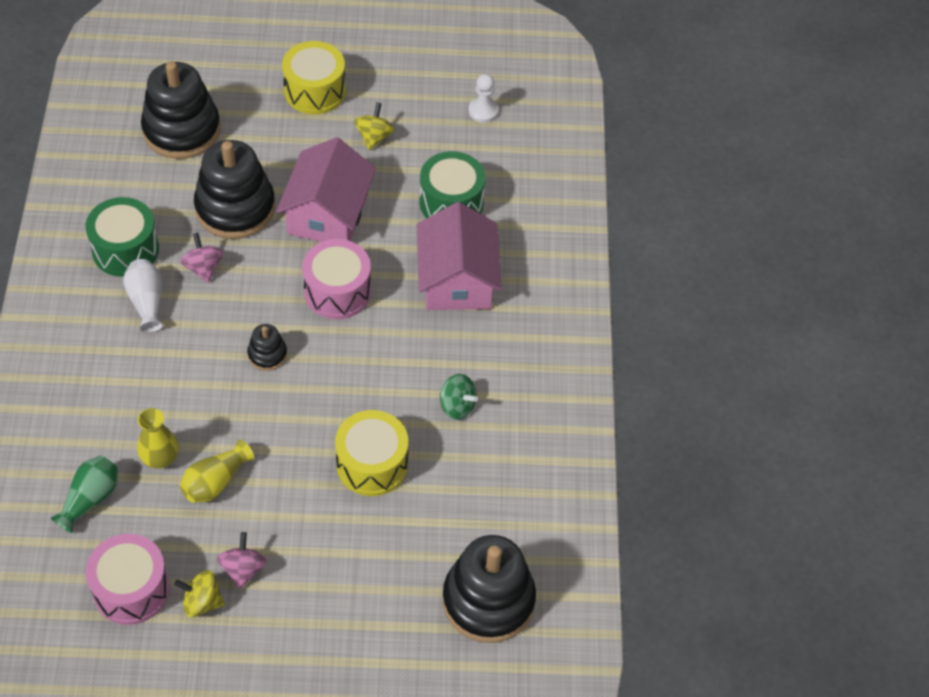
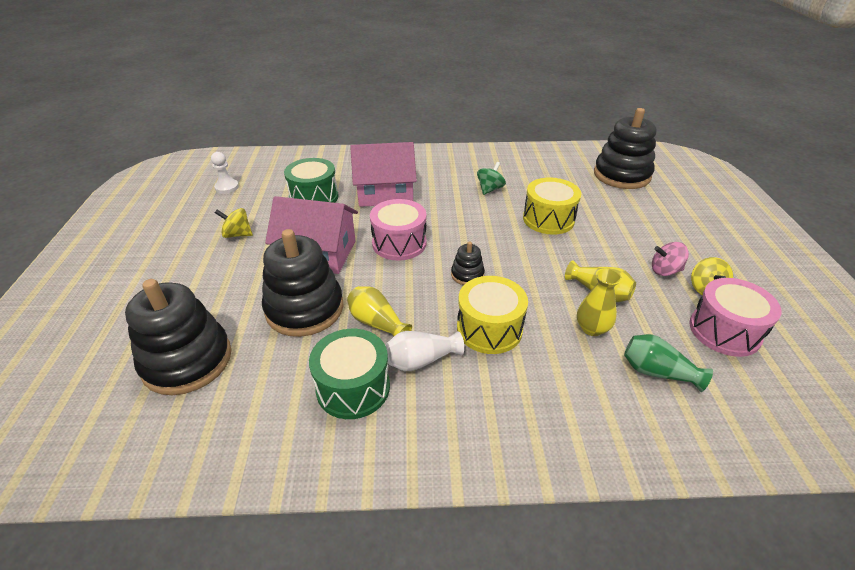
camera: 90 degrees left, 15 degrees down
pink spinning top [180,233,223,283] -> yellow vase [347,286,412,337]
yellow drum [282,41,346,115] -> yellow drum moved to [457,276,528,354]

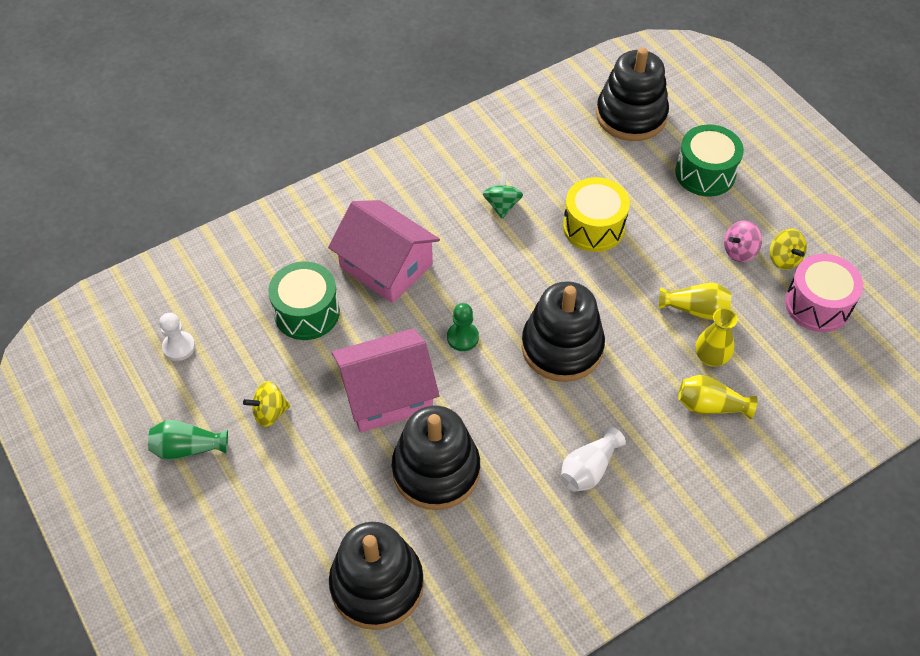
camera: 30 degrees left, 15 degrees up
green drum [309,329,390,419] -> green drum moved to [675,124,744,197]
yellow vase [347,286,412,337] -> yellow vase moved to [678,375,758,419]
pink house [350,142,417,207] -> pink house turned 75 degrees clockwise [328,200,440,303]
pink drum [370,199,427,261] -> green pawn [447,303,479,351]
black stacking toy [451,241,485,285] -> black stacking toy [521,281,605,382], size x2.16
yellow drum [457,276,528,354] -> none
green vase [624,334,713,392] -> green vase moved to [148,420,228,460]

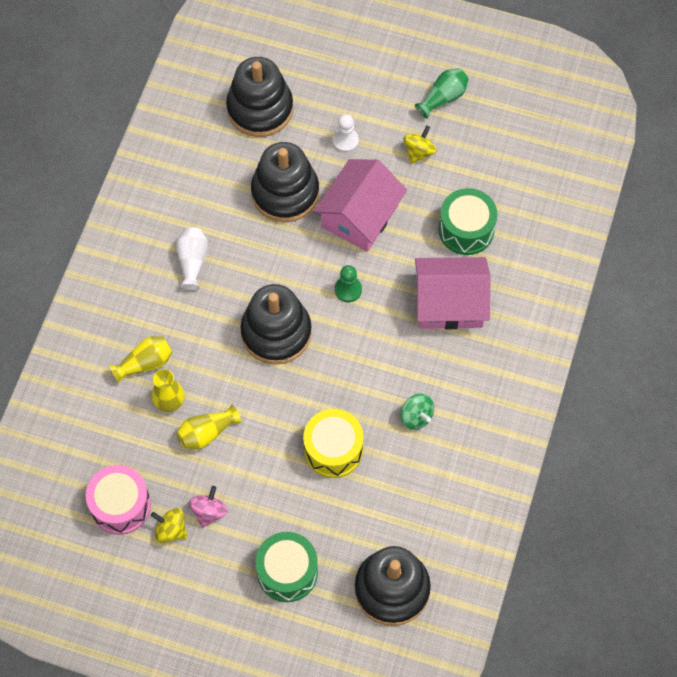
camera: 140 degrees right, 10 degrees up
white pawn [159,313,195,361] -> white pawn moved to [333,114,359,153]

